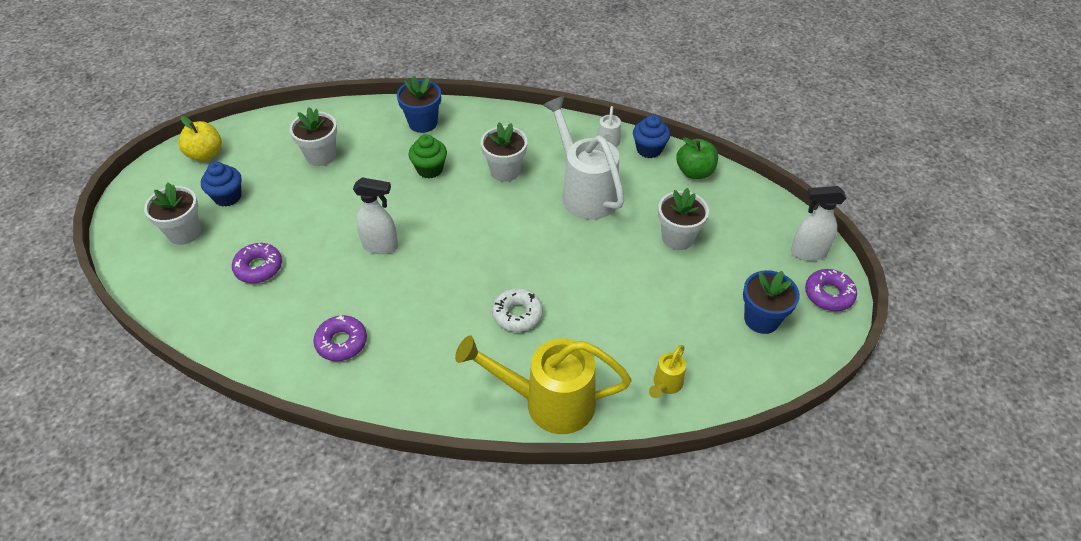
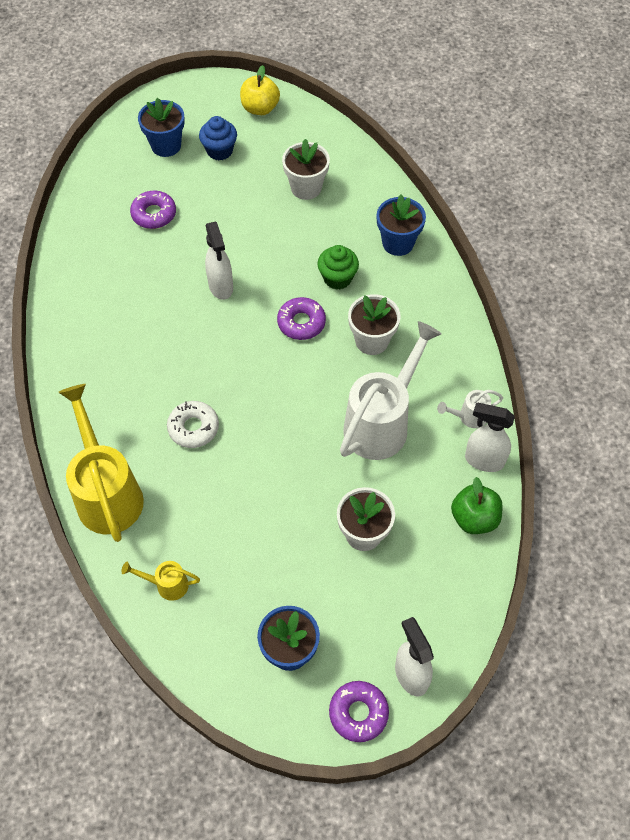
camera: 65 degrees right, 10 degrees up
white flower pot [144,183,201,245] -> blue flower pot [138,98,185,157]
purple donut [313,315,367,361] -> purple donut moved to [277,297,326,340]
blue cupcake [633,115,670,158] -> white spray bottle [465,403,515,472]

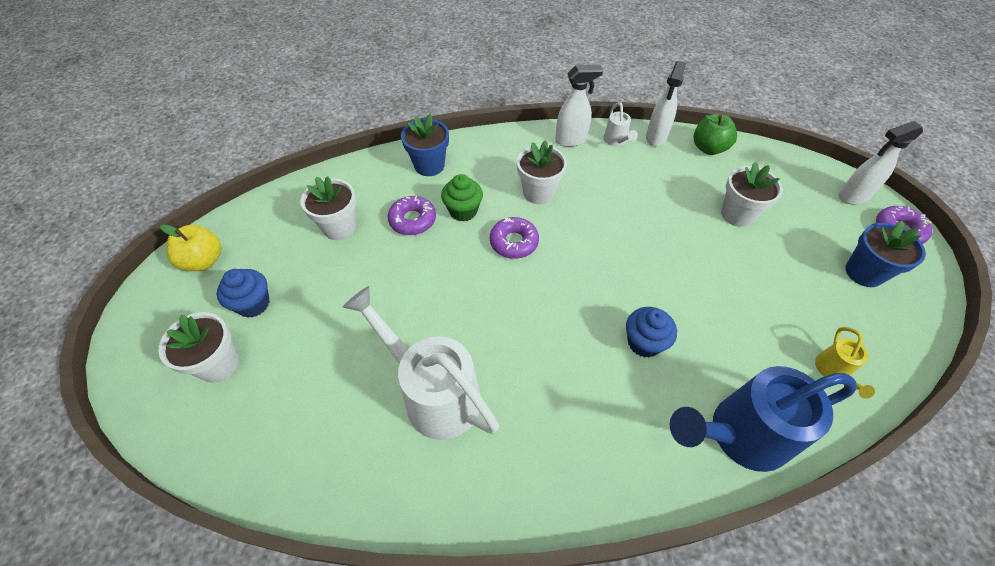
camera: 85 degrees left, 5 degrees down
yellow watering can [58,384,144,542] -> blue watering can [670,366,857,472]
purple donut [130,190,176,229] -> purple donut moved to [388,196,436,235]
blue flower pot [138,98,185,157] -> white flower pot [158,312,239,383]
white donut [167,401,219,448] -> blue cupcake [626,307,677,358]
white spray bottle [205,221,233,300] -> white spray bottle moved to [555,65,603,147]
white watering can [340,321,442,460] -> white watering can moved to [342,286,499,440]

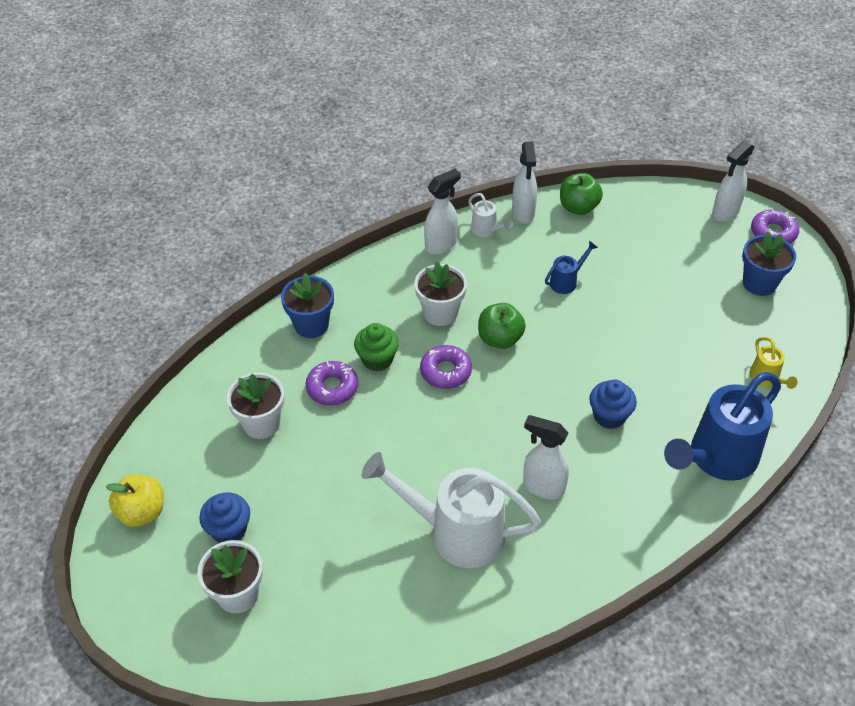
camera: 25 degrees left, 5 degrees down
white flower pot [721,162,783,227] -> none
none -> green apple [478,303,526,349]
none -> white spray bottle [523,415,569,499]
none -> blue watering can [545,241,598,294]

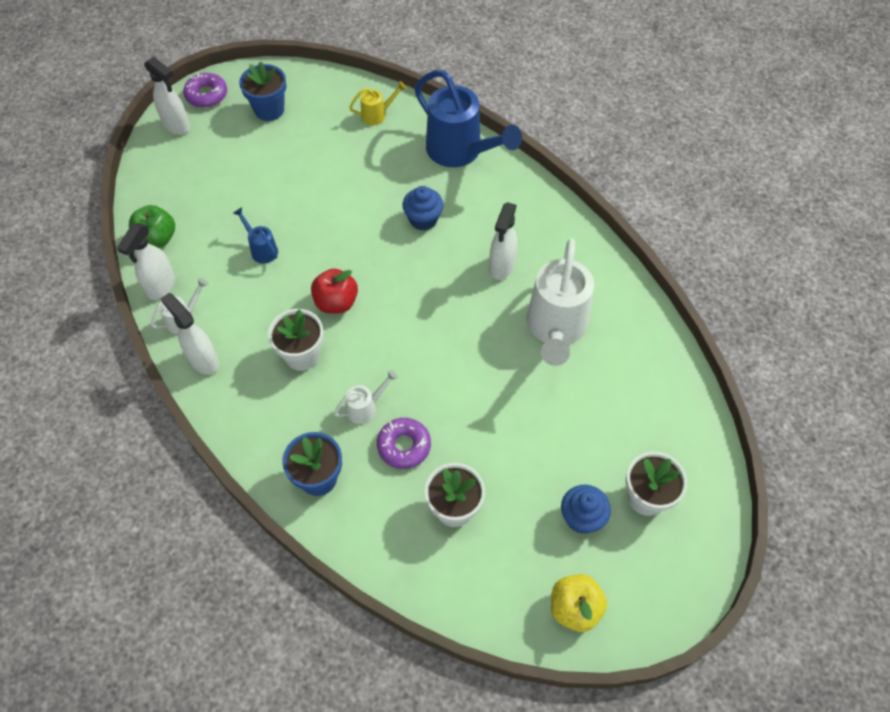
camera: 95 degrees left, 10 degrees up
green cupcake [354,323,399,371] -> white watering can [334,370,398,424]
purple donut [420,345,472,389] -> none
green apple [478,303,526,349] -> red apple [311,269,358,314]
white spray bottle [512,141,537,224] -> white spray bottle turned 120 degrees clockwise [117,223,175,300]

